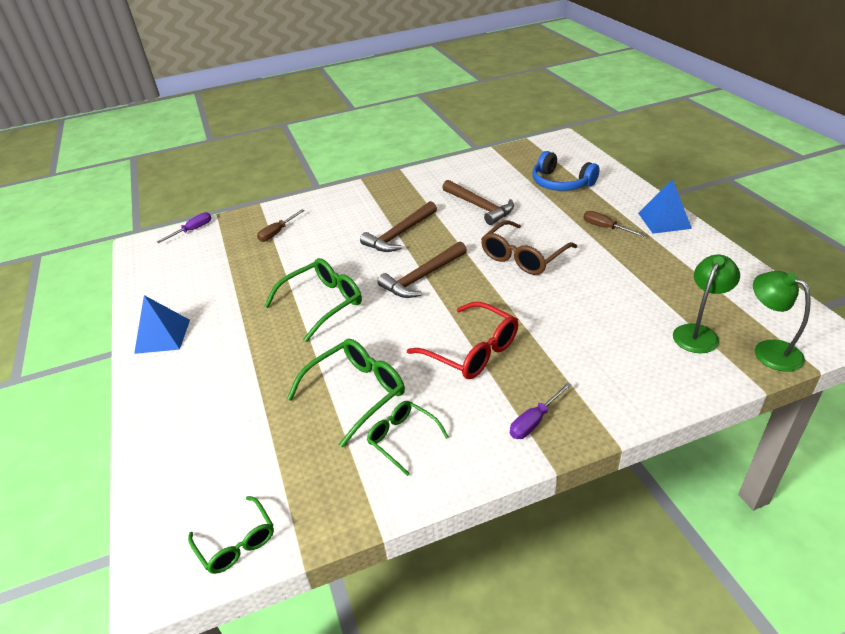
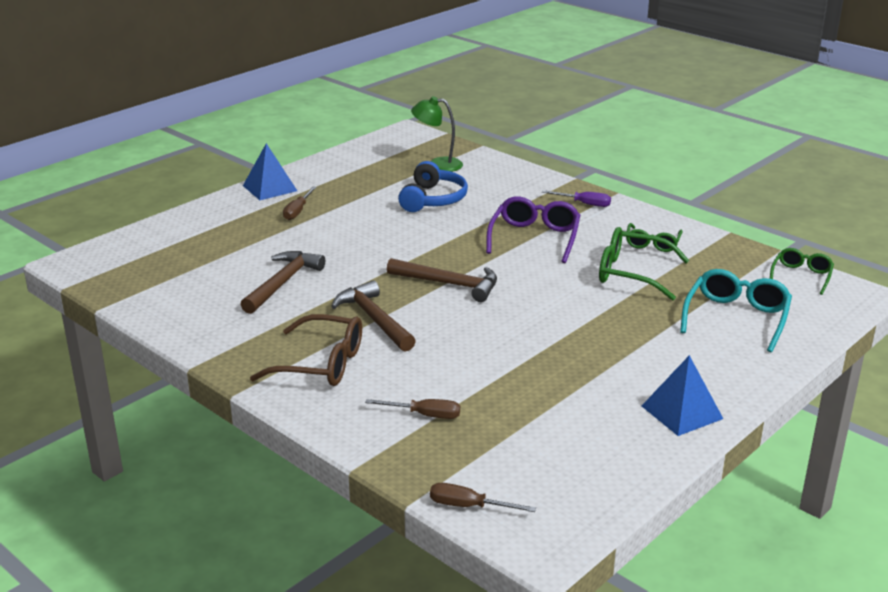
camera: 120 degrees left, 10 degrees down
purple screwdriver [157,212,212,243] -> brown screwdriver [430,483,536,512]
green glasses [264,258,362,342] -> none
brown hammer [360,201,437,252] -> brown hammer turned 135 degrees counterclockwise [331,280,416,352]
red glasses [407,302,518,379] -> purple glasses [486,197,580,263]
brown glasses [481,220,577,275] -> brown glasses moved to [250,314,362,386]
blue headphones [532,151,600,191] -> blue headphones moved to [398,161,468,212]
green lamp [753,271,811,372] -> none
none -> turquoise glasses [680,269,792,352]

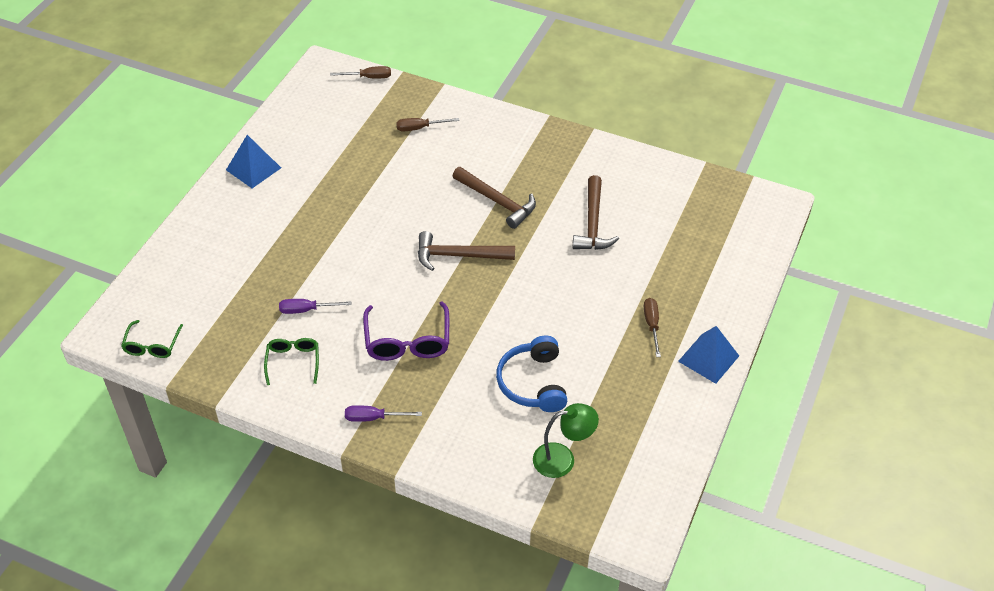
camera: 160 degrees right, 20 degrees up
brown glasses [250,314,362,386] -> none
green glasses [599,227,690,301] -> purple screwdriver [279,299,351,314]
turquoise glasses [680,269,792,352] -> none

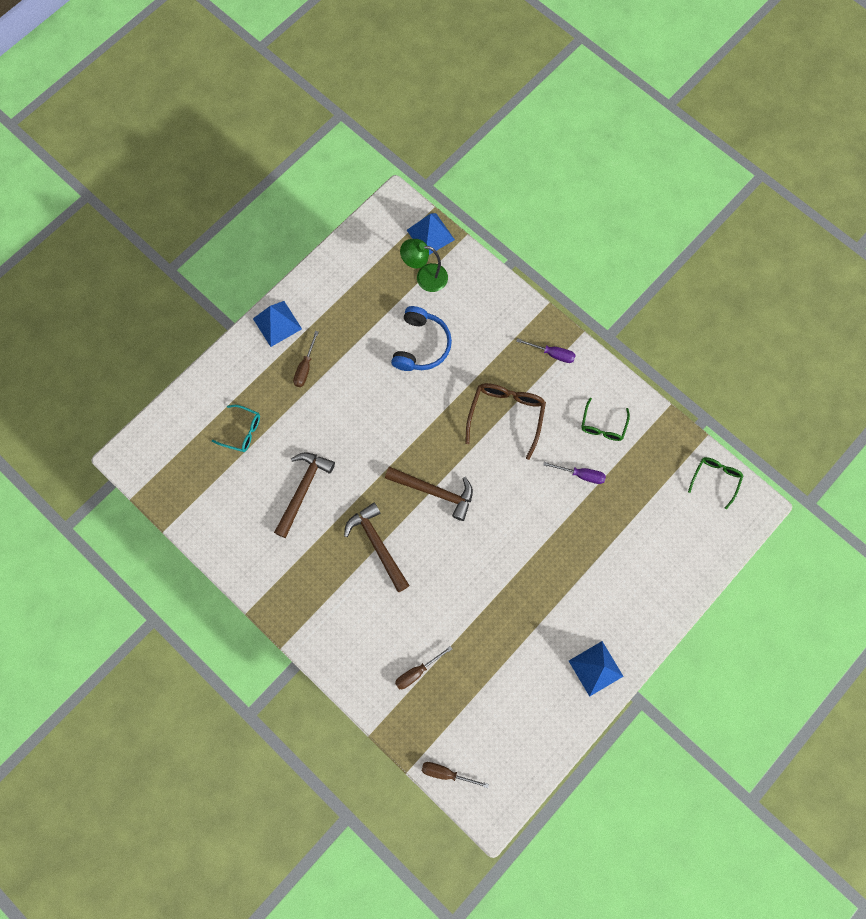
camera: 160 degrees left, 25 degrees up
purple glasses [363,301,449,361] -> brown glasses [465,383,546,460]
brown screwdriver [396,118,459,131] -> brown screwdriver turned 135 degrees clockwise [395,646,452,689]
none -> turquoise glasses [212,405,260,452]
none -> blue pyramid [407,213,455,255]

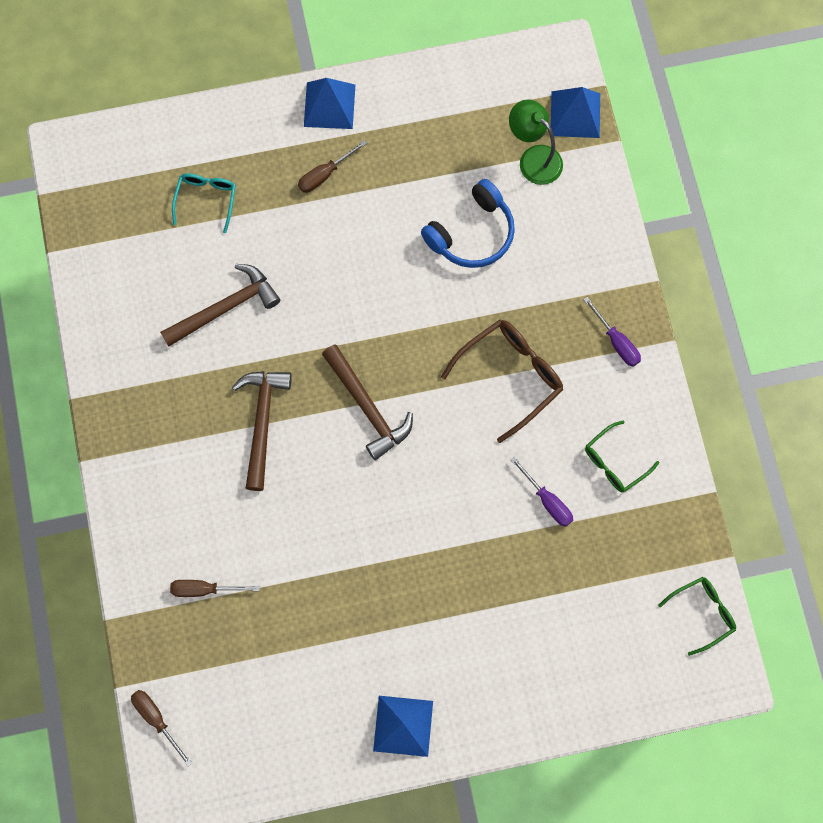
camera: 35 degrees right, 0 degrees up
turquoise glasses [212,405,260,452] -> turquoise glasses turned 135 degrees counterclockwise [172,173,236,233]

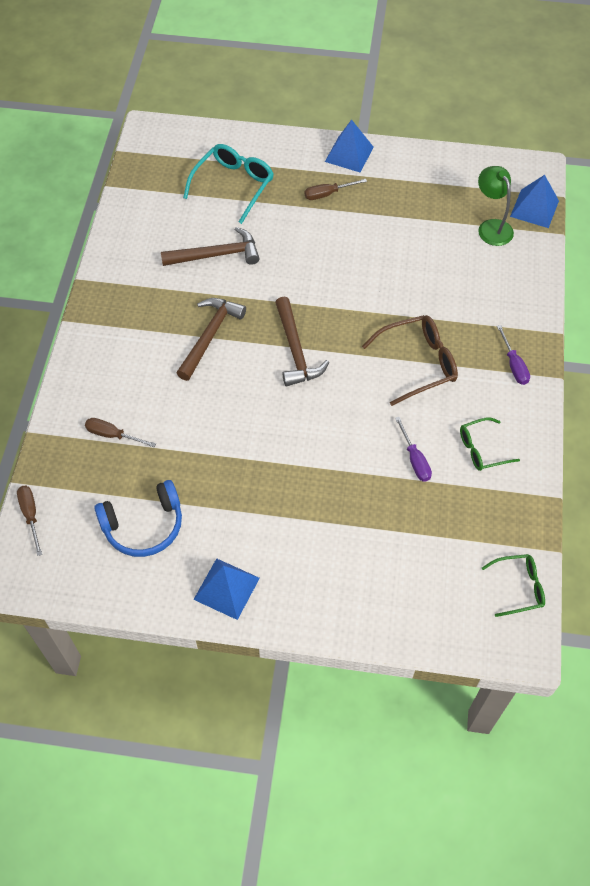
camera: 20 degrees right, 15 degrees down
turquoise glasses [172,173,236,233] -> turquoise glasses [183,144,274,224], size x1.62
blue headphones [421,179,515,268] -> blue headphones moved to [94,480,182,557]

